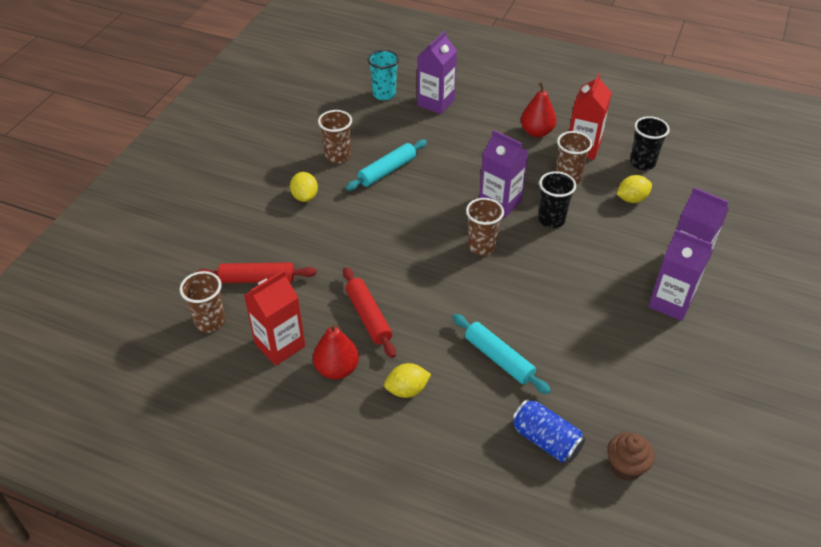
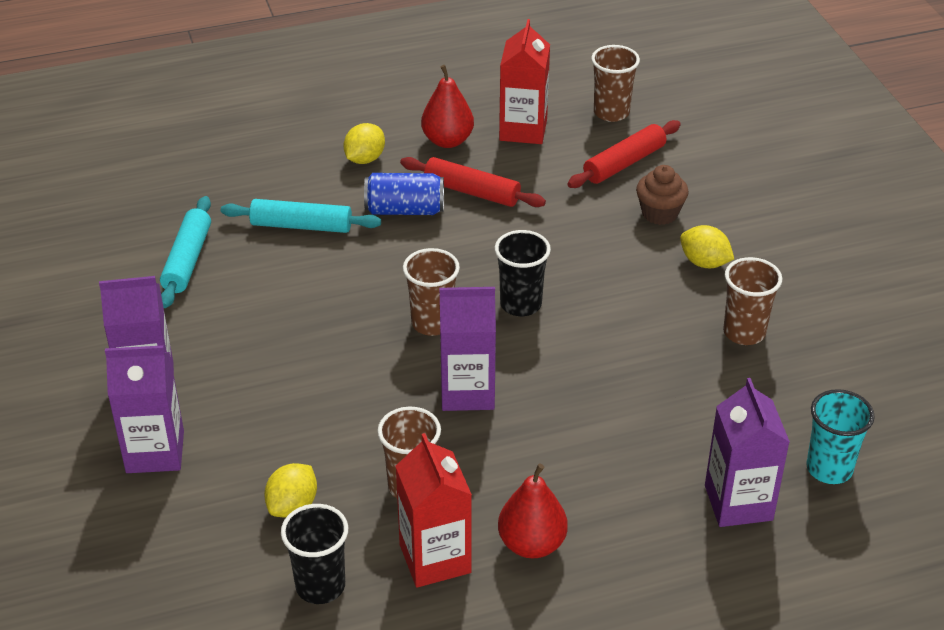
camera: 140 degrees right, 5 degrees down
turquoise rolling pin [346,140,427,191] -> turquoise rolling pin moved to [160,196,211,308]
blue can [511,399,585,463] -> blue can moved to [364,173,444,215]
black cup [538,171,576,228] -> black cup moved to [495,230,551,316]
brown cupcake [607,432,655,481] -> brown cupcake moved to [636,165,689,225]

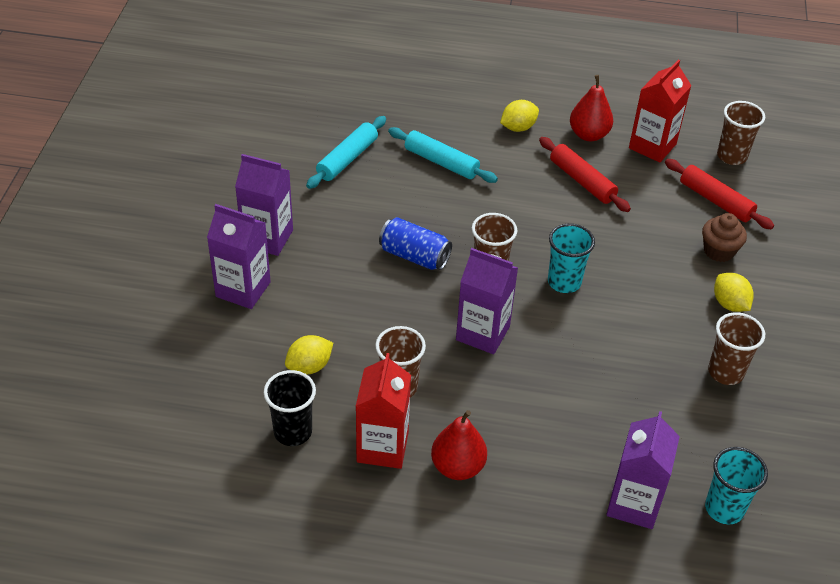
camera: 25 degrees right, 5 degrees up
blue can [364,173,444,215] -> blue can moved to [379,217,452,270]
black cup [495,230,551,316] -> turquoise cup [548,224,595,293]
red rolling pin [567,120,681,188] -> red rolling pin turned 60 degrees clockwise [665,159,774,229]

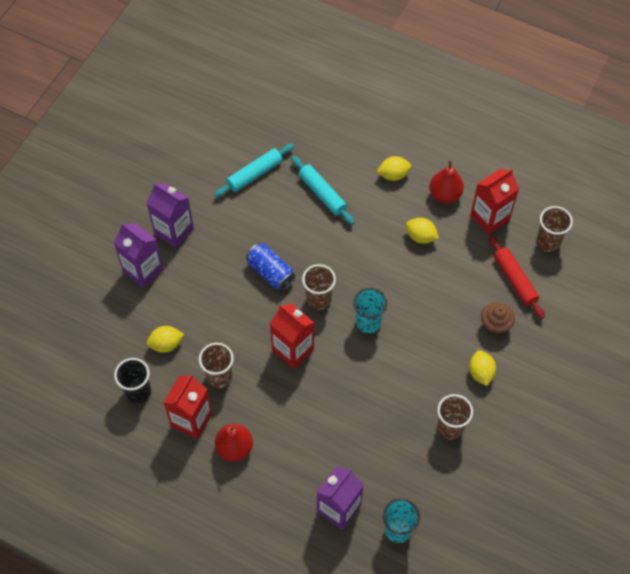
camera: 20 degrees right, 15 degrees up
purple carton [456,248,518,354] -> red carton [270,303,314,369]
red rolling pin [539,137,631,212] -> yellow lemon [406,218,439,244]

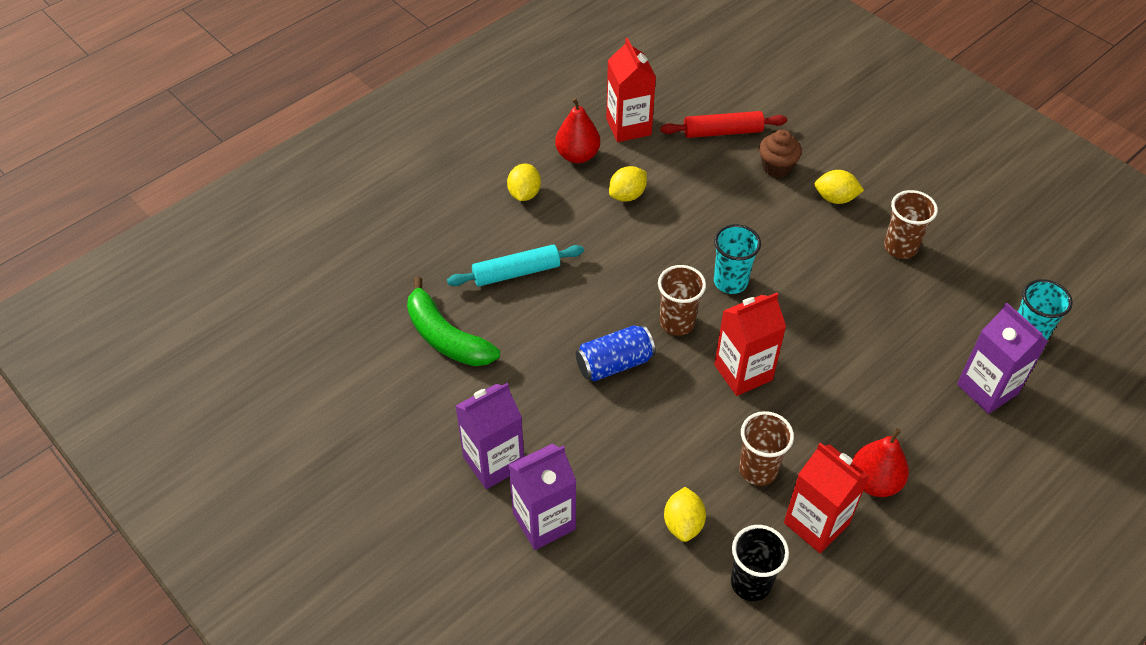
camera: 70 degrees left, 10 degrees down
turquoise rolling pin [214,143,294,197] -> green banana [407,277,500,366]
brown cup [536,206,573,252] -> none

